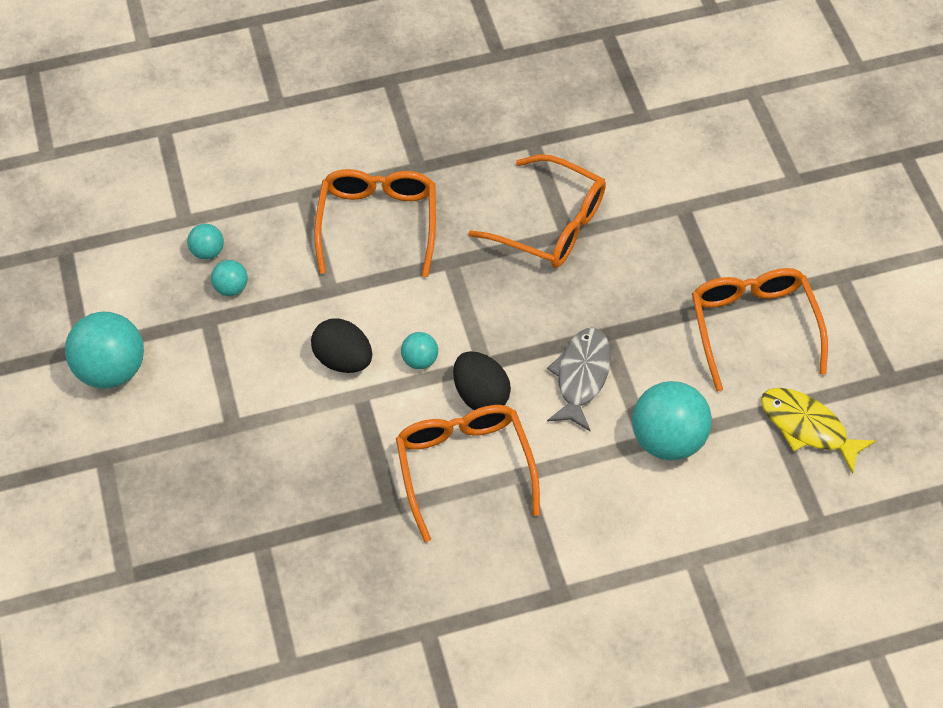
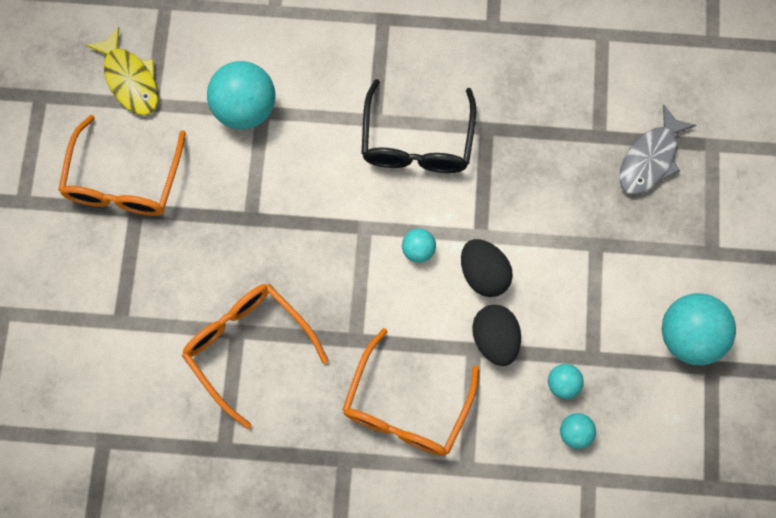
camera: 160 degrees left, 15 degrees up
orange glasses [396,405,540,542] -> black glasses [361,79,476,173]
black egg [453,351,511,410] -> black egg moved to [472,305,521,366]
grey fish [547,328,611,432] -> grey fish moved to [619,105,696,195]

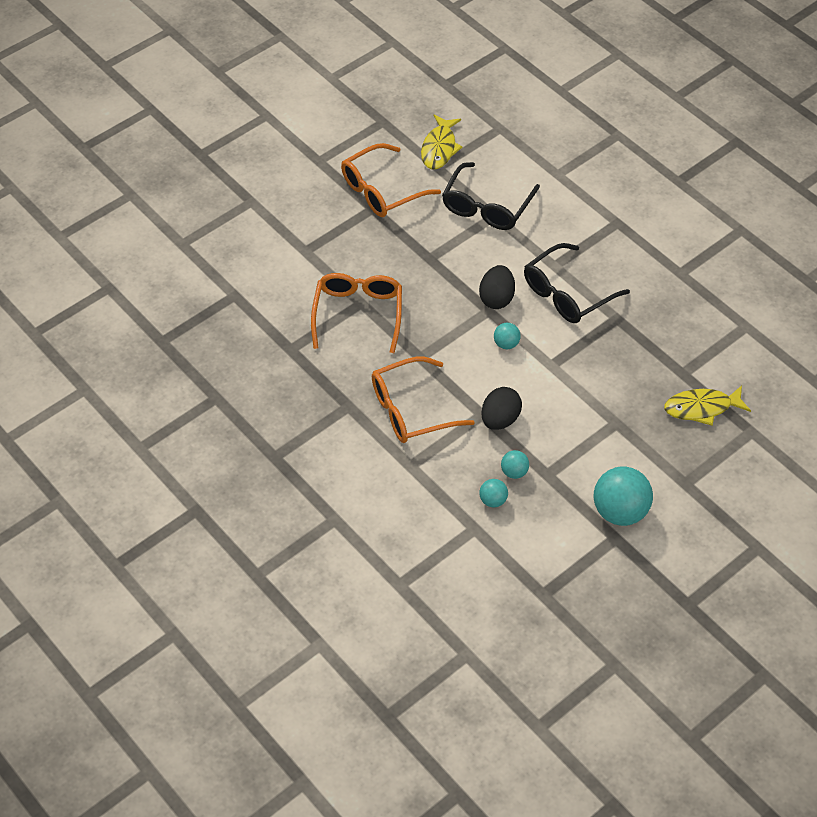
camera: 45 degrees right, 20 degrees down
turquoise ball [207,61,275,130] -> black glasses [442,162,540,230]
black egg [461,239,513,297] -> black egg moved to [479,265,515,309]
grey fish [619,105,696,195] -> yellow fish [664,385,751,426]

